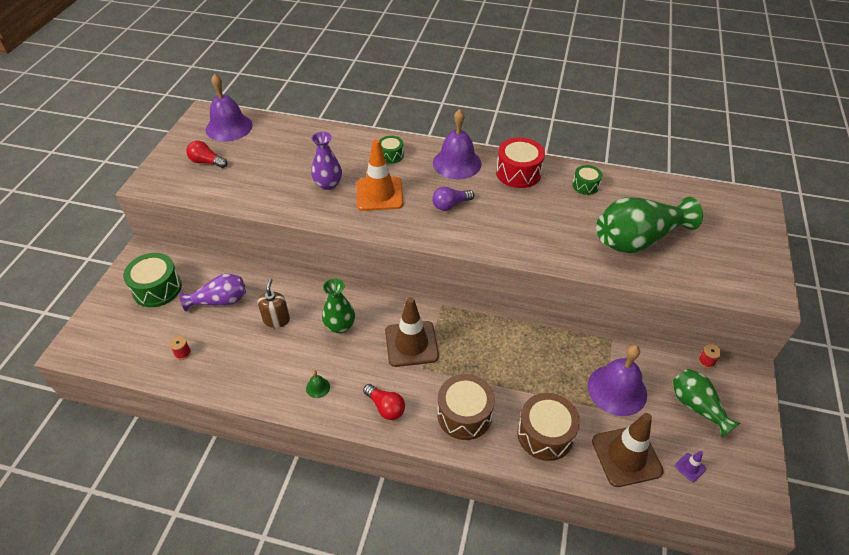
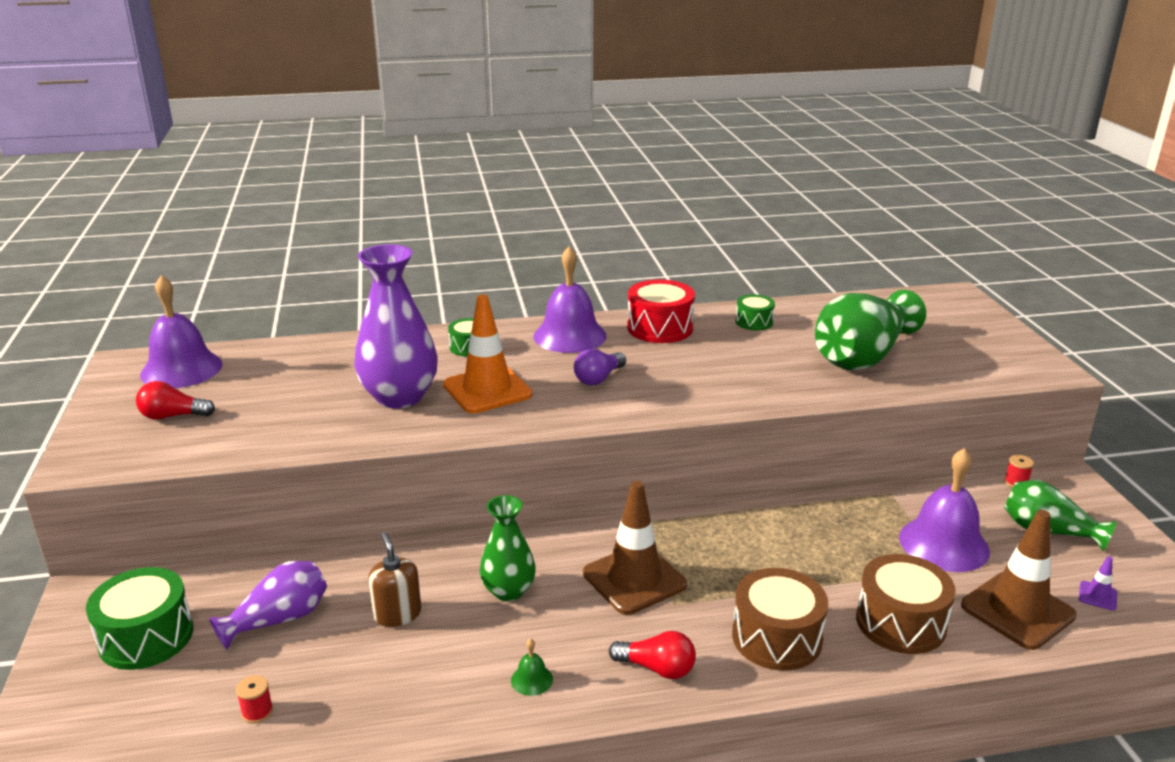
camera: 25 degrees left, 20 degrees down
purple vase [311,132,342,190] -> purple vase [354,244,438,409], size x1.65

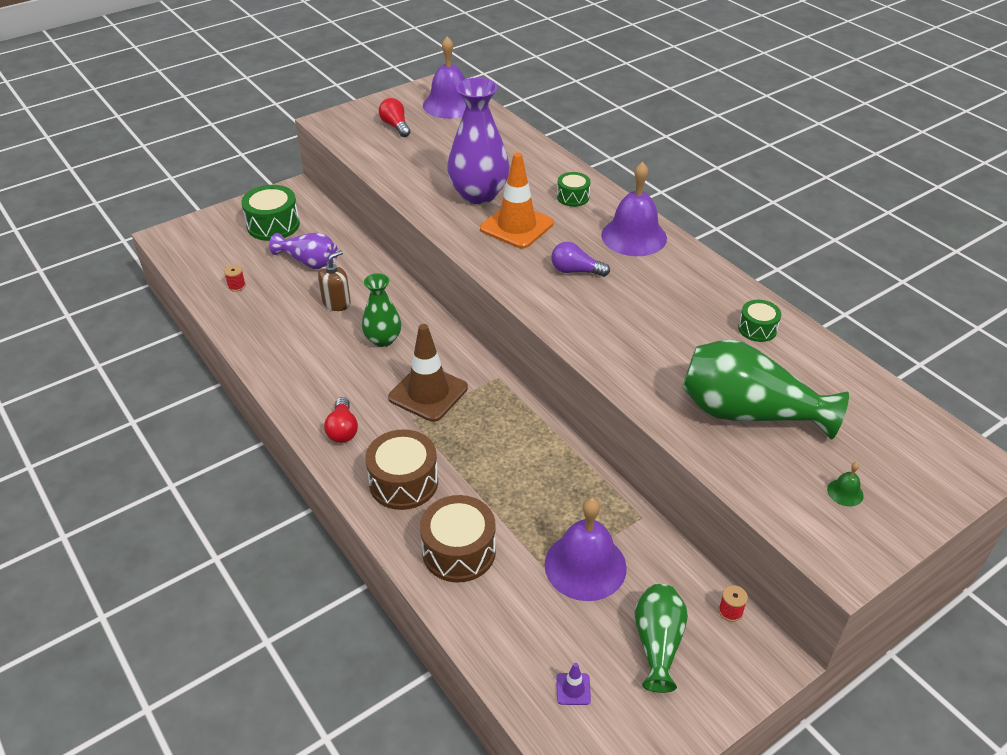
camera: 65 degrees right, 15 degrees up
green bell [511,638,553,696] -> green bell moved to [827,462,864,507]
red drum [627,279,695,343] -> none
brown traffic cone [961,510,1076,650] -> none

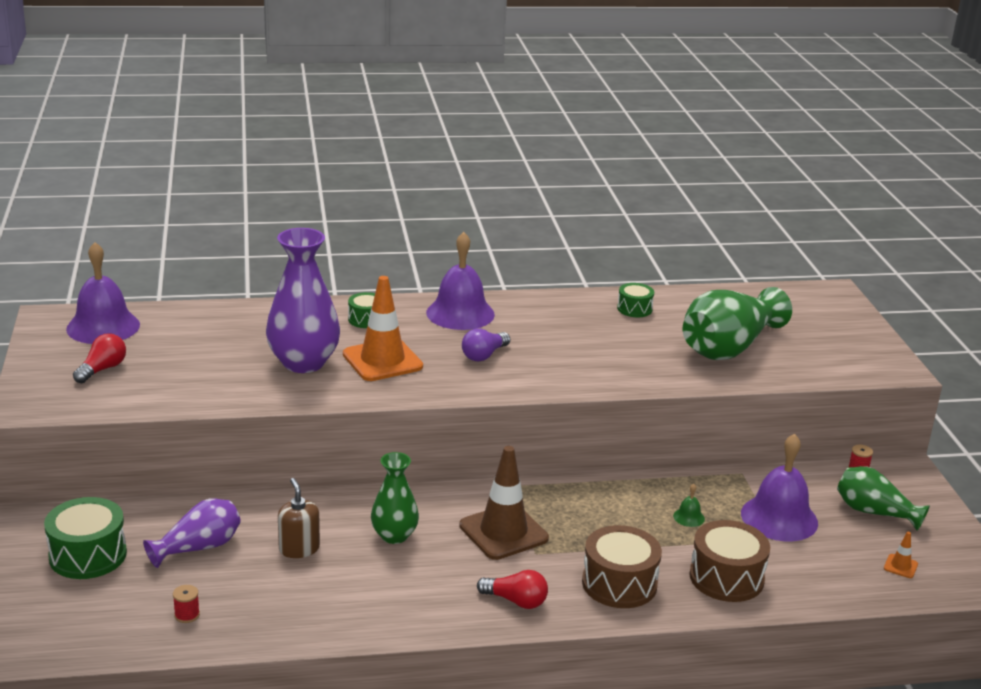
camera: 65 degrees left, 15 degrees down
red light bulb [379,98,410,137] -> red light bulb turned 120 degrees clockwise [73,334,126,383]
purple traffic cone [556,663,591,705] -> orange traffic cone [884,532,918,578]
green bell [827,462,864,507] -> green bell moved to [673,484,705,527]

